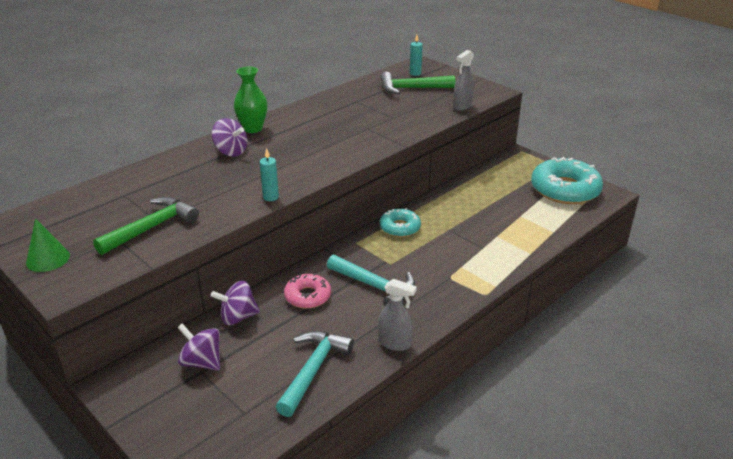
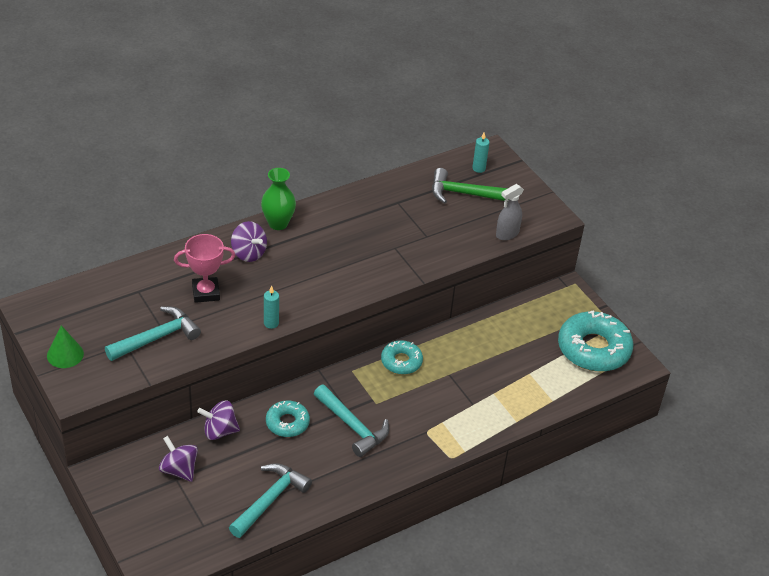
camera: 10 degrees right, 10 degrees up
green hammer [93,197,199,255] -> turquoise hammer [105,306,201,361]
pink donut [284,273,331,309] -> turquoise donut [266,400,310,437]
grey spray bottle [378,279,417,351] -> none
none -> pink trophy [174,234,235,303]

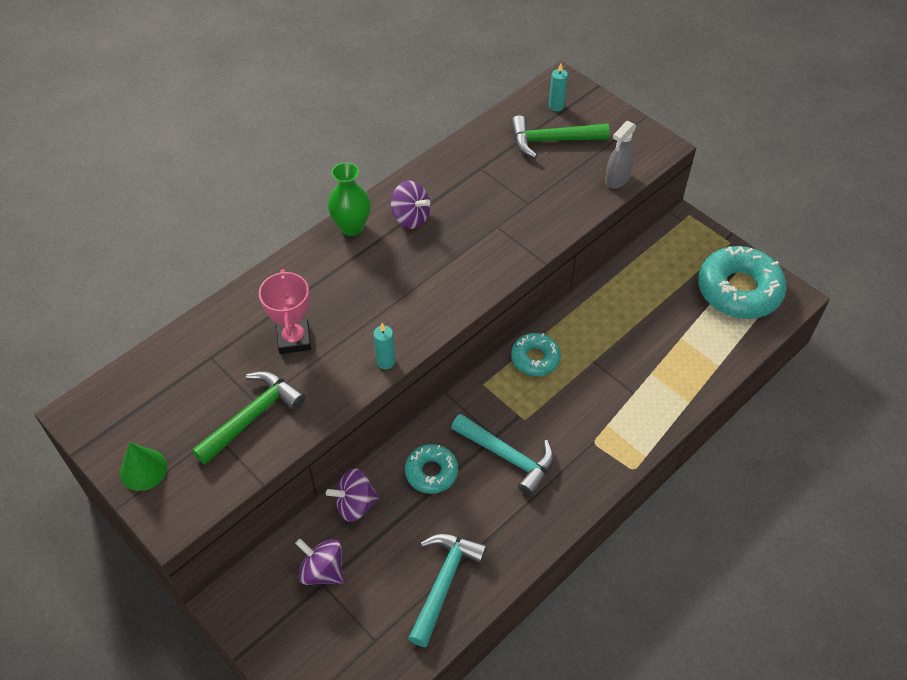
camera: 10 degrees left, 10 degrees up
turquoise hammer [105,306,201,361] -> green hammer [192,371,306,465]
pink trophy [174,234,235,303] -> pink trophy turned 75 degrees counterclockwise [259,269,311,354]
purple spinning top [231,221,267,262] -> purple spinning top moved to [391,181,430,229]

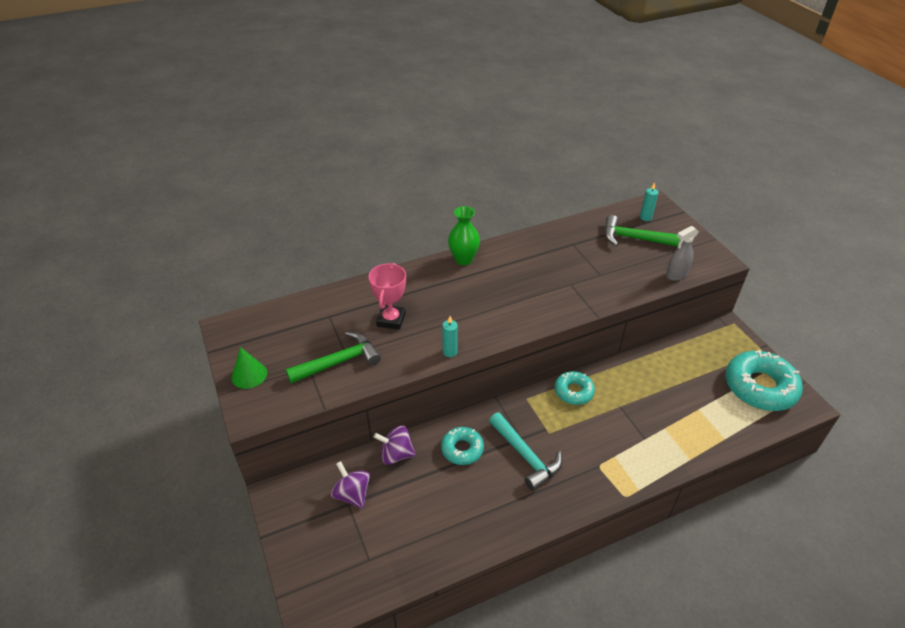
camera: 20 degrees right, 10 degrees down
purple spinning top [391,181,430,229] -> none
turquoise hammer [408,533,487,647] -> none

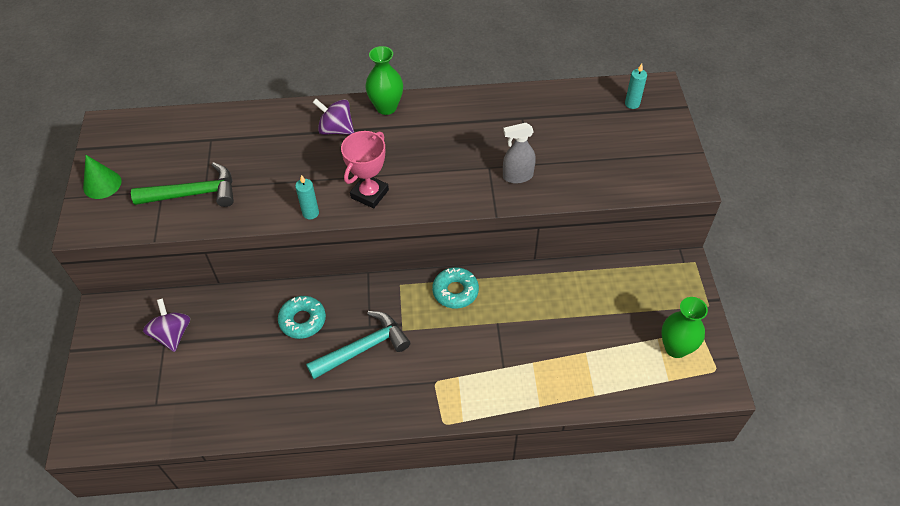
camera: 20 degrees right, 10 degrees up
pink trophy [369,263,406,330] -> pink trophy moved to [341,131,389,208]
purple spinning top [374,426,416,465] -> purple spinning top moved to [312,99,354,135]
turquoise hammer [489,412,562,491] -> turquoise hammer turned 105 degrees counterclockwise [306,311,410,379]
green hammer [605,215,681,247] -> none
grey spray bottle [666,226,699,281] -> grey spray bottle moved to [503,123,536,184]
turquoise donut [725,350,803,411] -> green vase [661,297,708,358]

